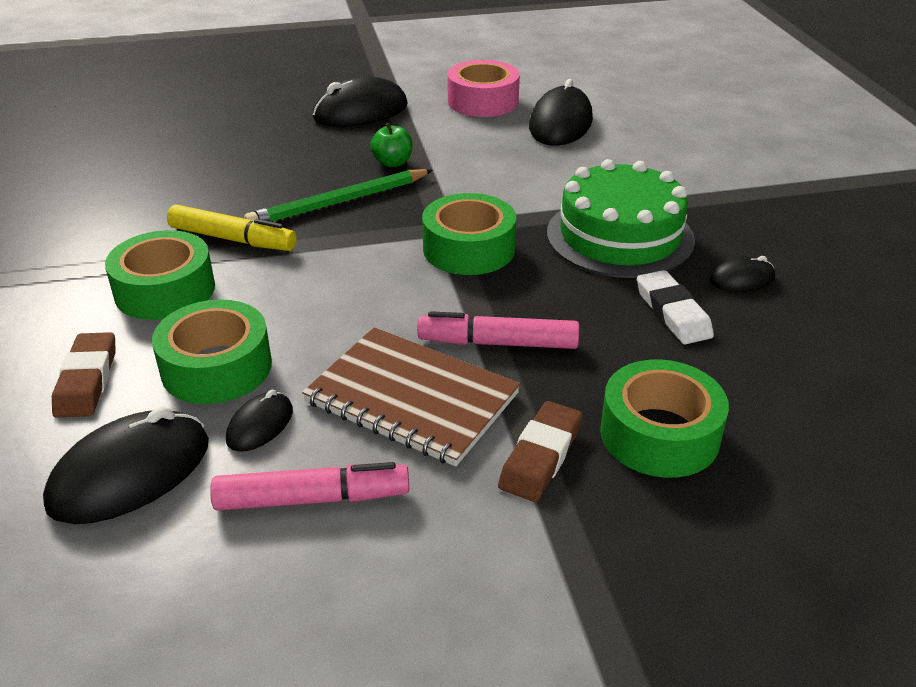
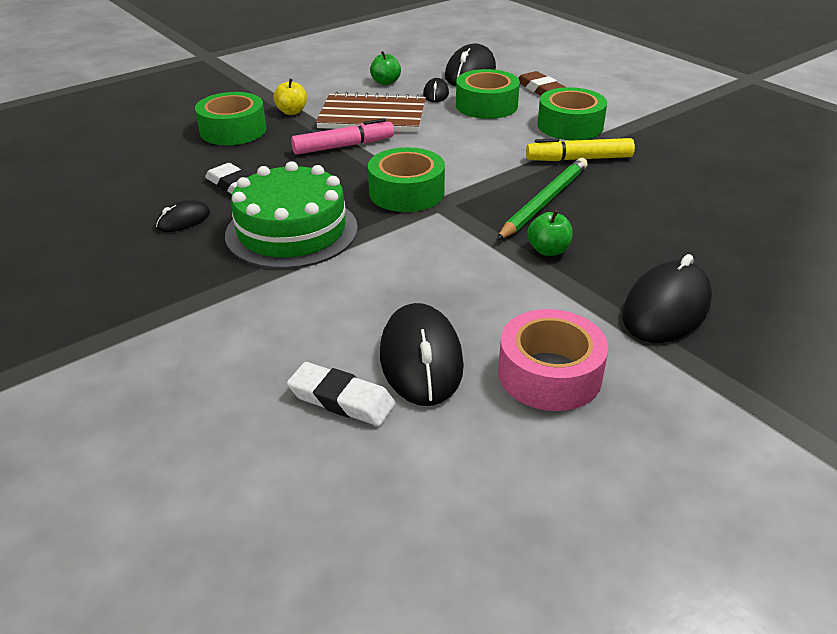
camera: 155 degrees right, 0 degrees up
pink marker [210,462,409,511] -> green apple [370,51,401,85]
brown eraser [498,401,583,502] -> yellow apple [273,79,307,115]
none -> white eraser [287,362,396,426]

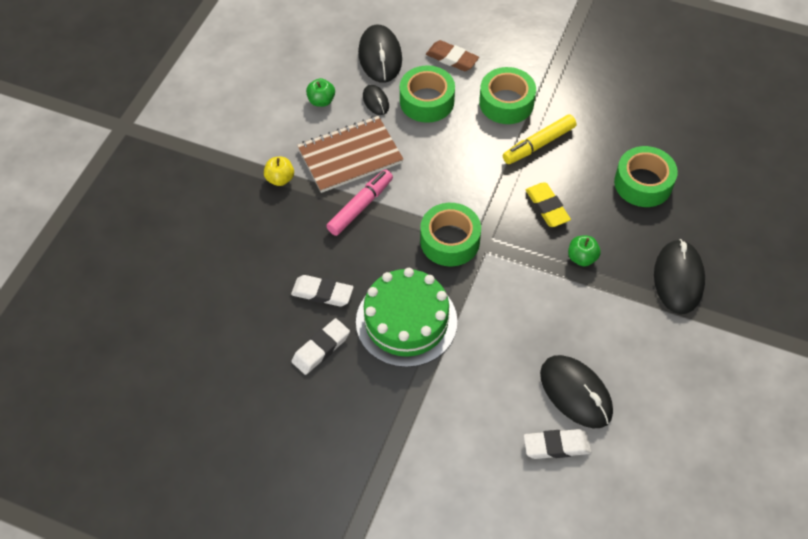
camera: 30 degrees left, 20 degrees up
black mouse [156,200,210,232] -> white eraser [291,318,350,375]
green tape [195,92,266,145] -> green tape moved to [614,146,678,207]
green pencil [497,158,588,240] -> yellow eraser [525,183,571,227]
pink tape [498,309,608,411] -> none

